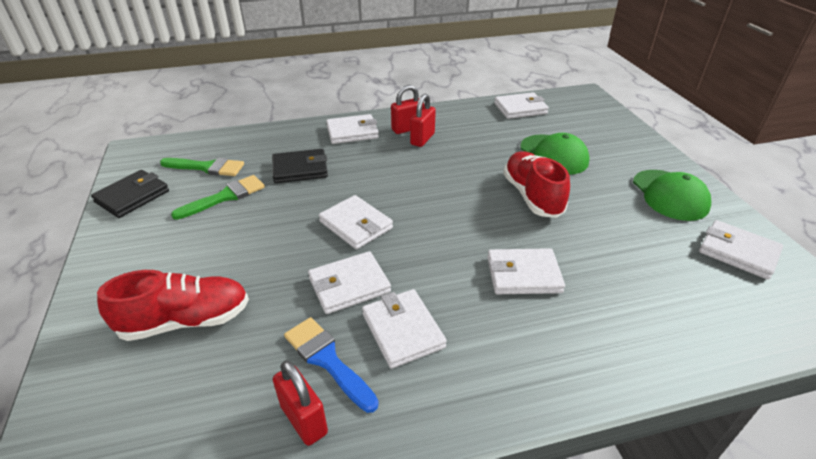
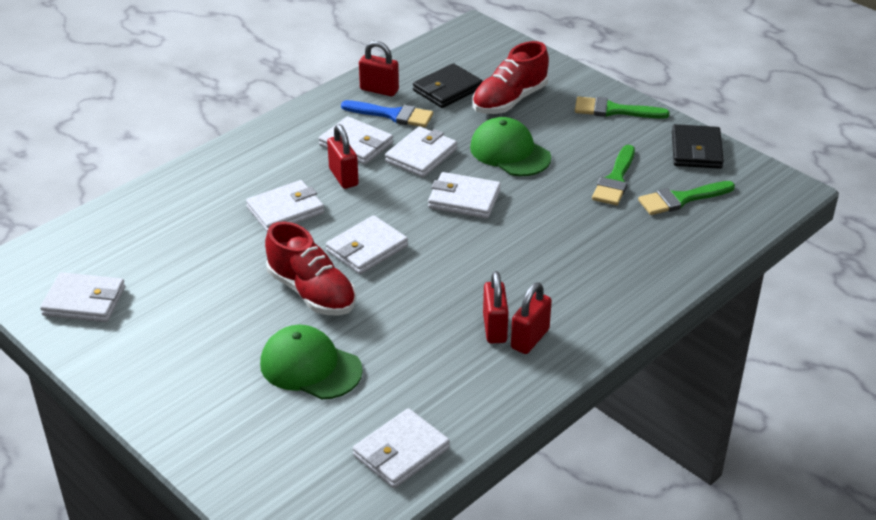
camera: 150 degrees right, 0 degrees up
black wallet [272,149,328,183] -> black wallet moved to [413,63,483,108]
white wallet [326,114,379,144] -> white wallet moved to [326,215,408,274]
green cap [633,170,711,221] -> green cap moved to [470,117,551,176]
none -> red padlock [327,124,359,189]
none -> green brush [575,97,670,119]

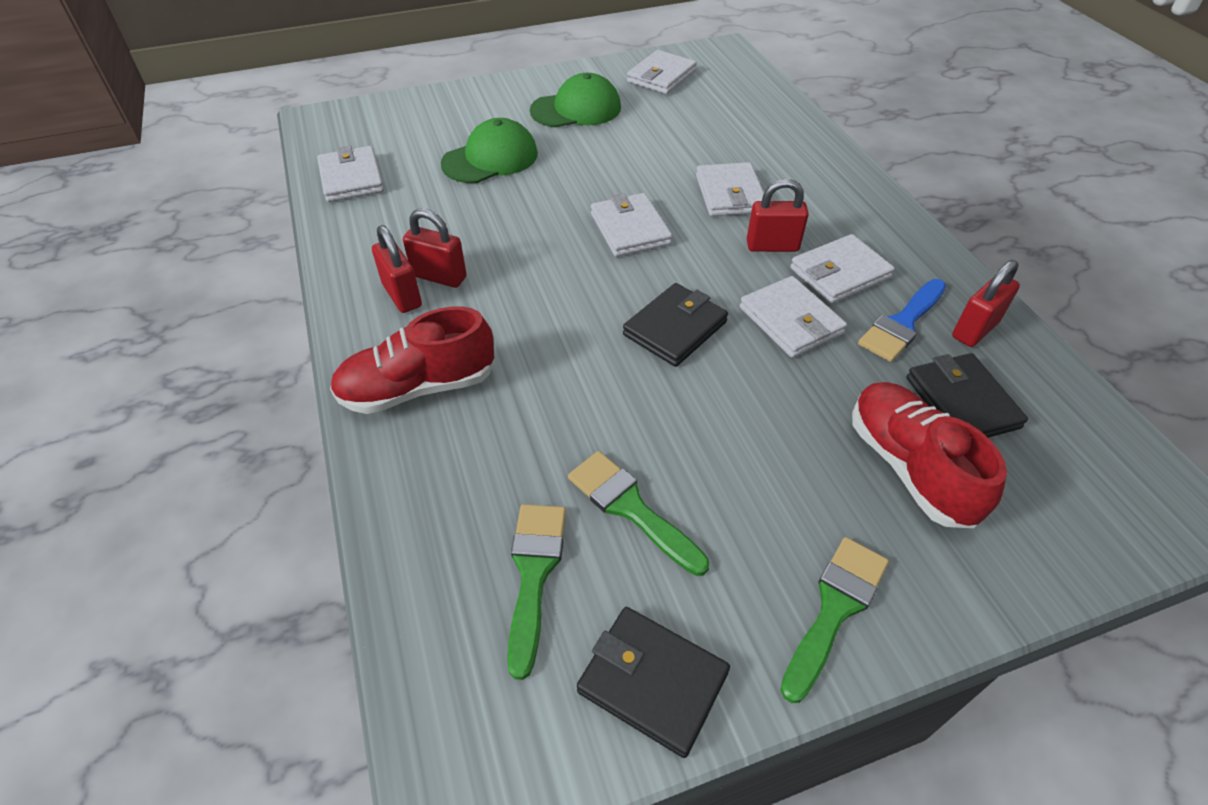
camera: 115 degrees right, 10 degrees up
red shoe [265,221,356,316] -> red shoe moved to [330,306,494,414]
white wallet [428,172,501,219] -> black wallet [623,283,728,367]
green cap [470,117,551,176] -> green cap moved to [530,73,621,127]

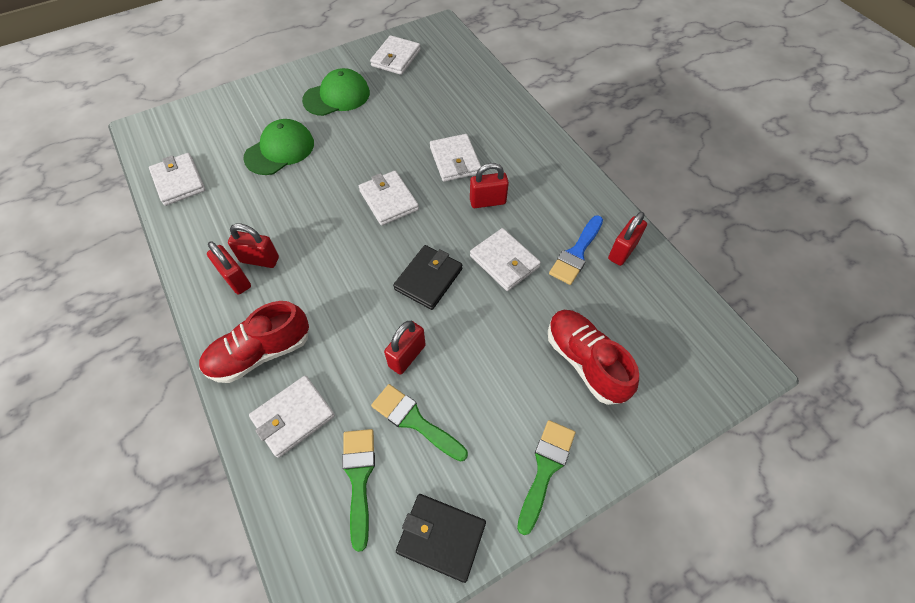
camera: 10 degrees left, 10 degrees up
white wallet [790,234,895,304] -> white wallet moved to [249,375,335,458]
black wallet [907,353,1028,438] -> none
none -> red padlock [384,321,426,375]

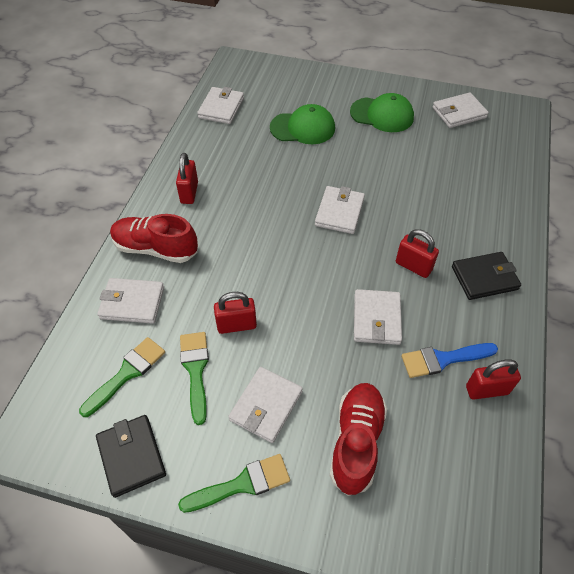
camera: 45 degrees right, 5 degrees down
red padlock [228,223,279,268] -> none
black wallet [393,245,463,310] -> black wallet moved to [452,252,521,300]
white wallet [430,134,481,182] -> white wallet moved to [228,367,303,443]

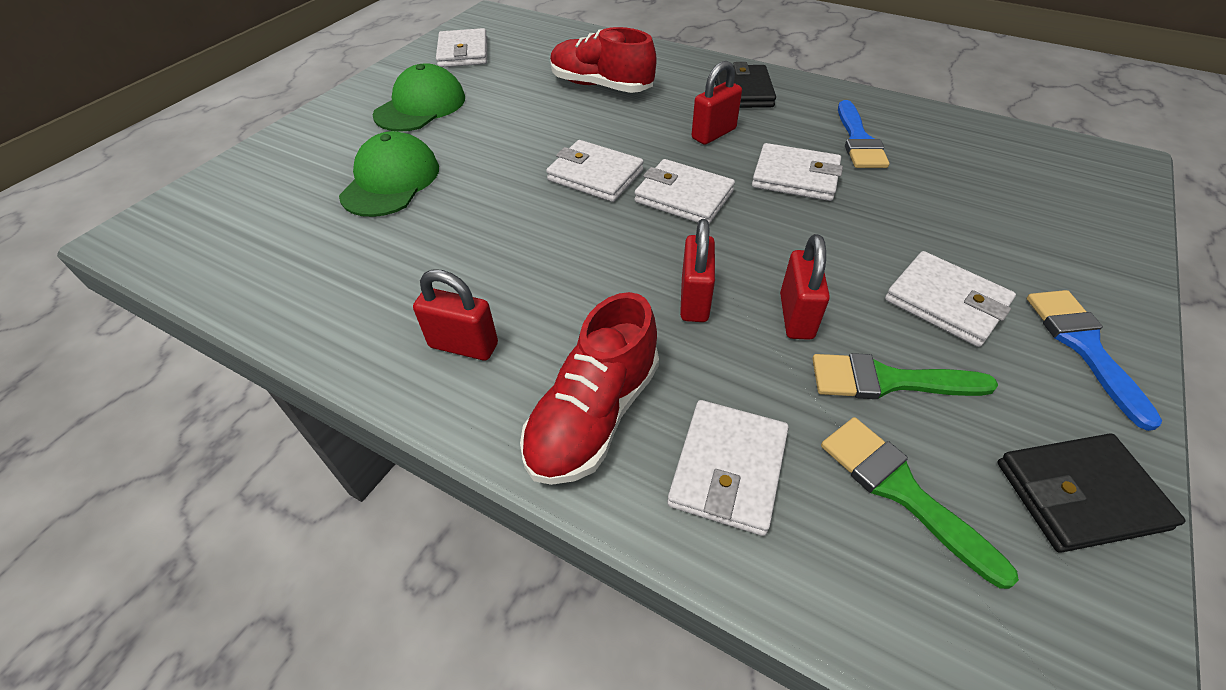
camera: 75 degrees left, 5 degrees down
green brush [178,454,290,513] -> blue brush [1027,290,1162,431]
white wallet [197,87,244,124] -> white wallet moved to [634,159,735,224]
red shoe [330,383,387,496] -> red shoe moved to [550,27,656,93]
red padlock [466,359,521,400] -> red padlock moved to [680,219,715,322]

